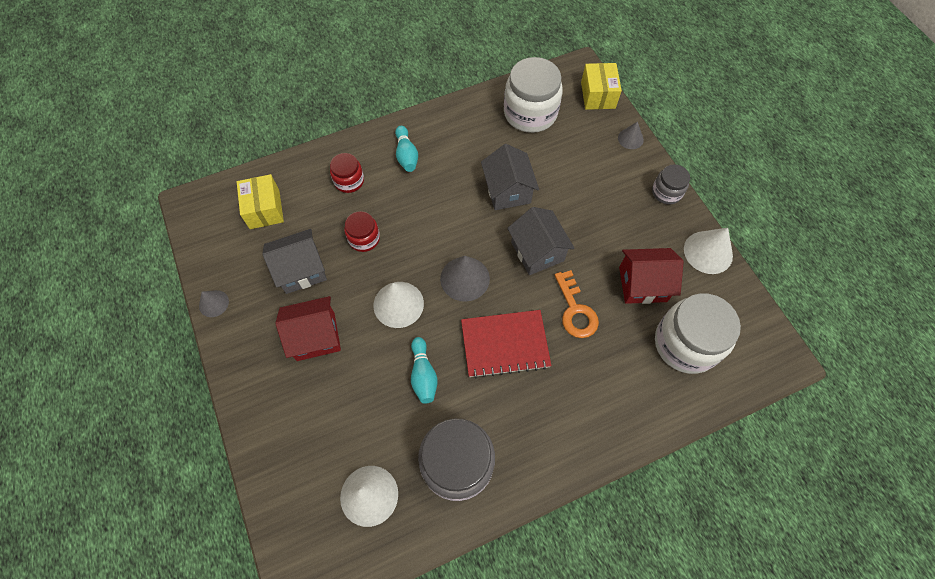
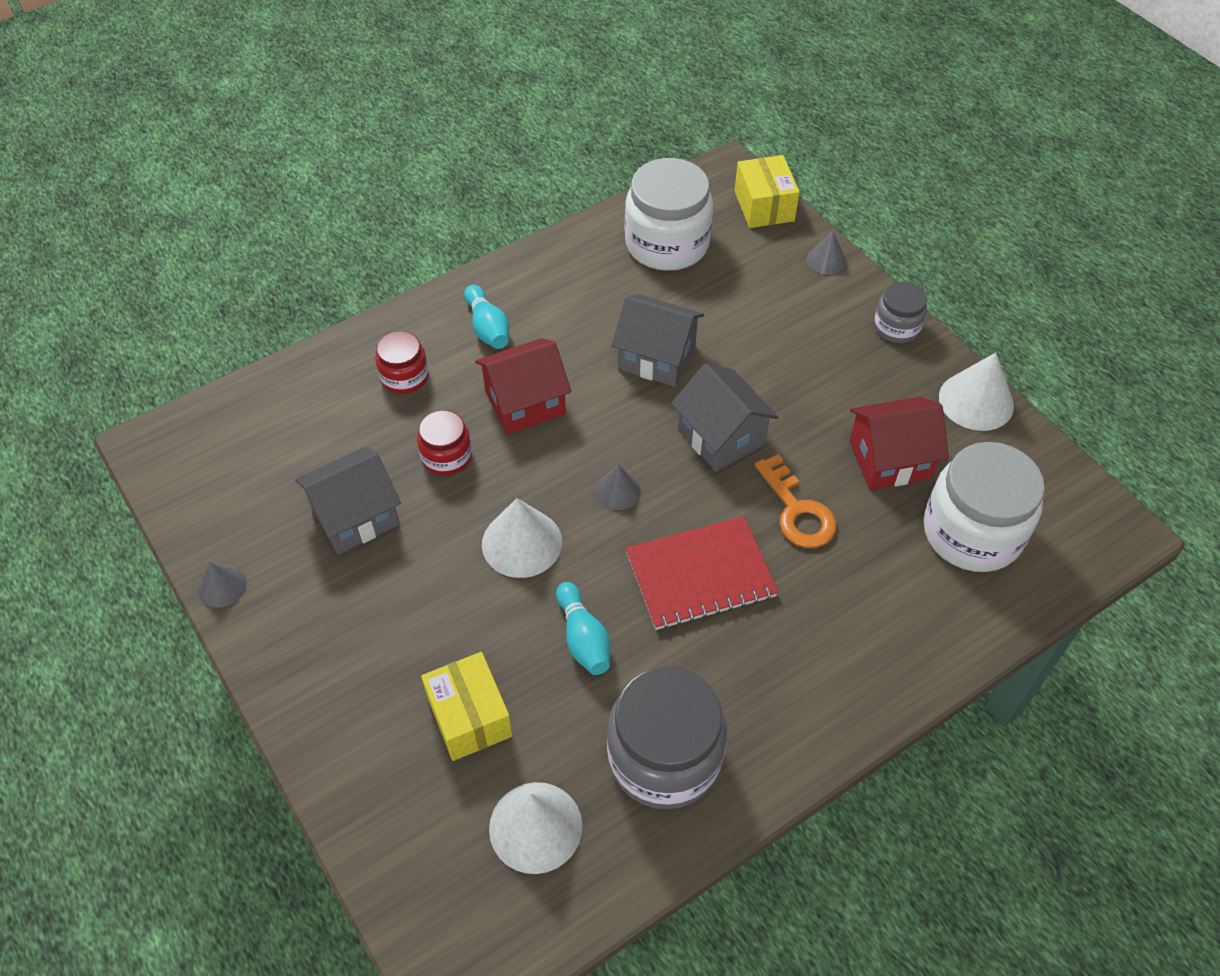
camera: 10 degrees left, 10 degrees down
yellow box [237,174,284,229] -> yellow box moved to [421,652,513,761]
red house [275,296,341,361] -> red house moved to [475,338,571,435]
grey cone [440,256,490,302] -> grey cone [595,465,641,510], size x0.58
grey house [481,144,539,210] -> grey house turned 45 degrees counterclockwise [611,294,704,387]

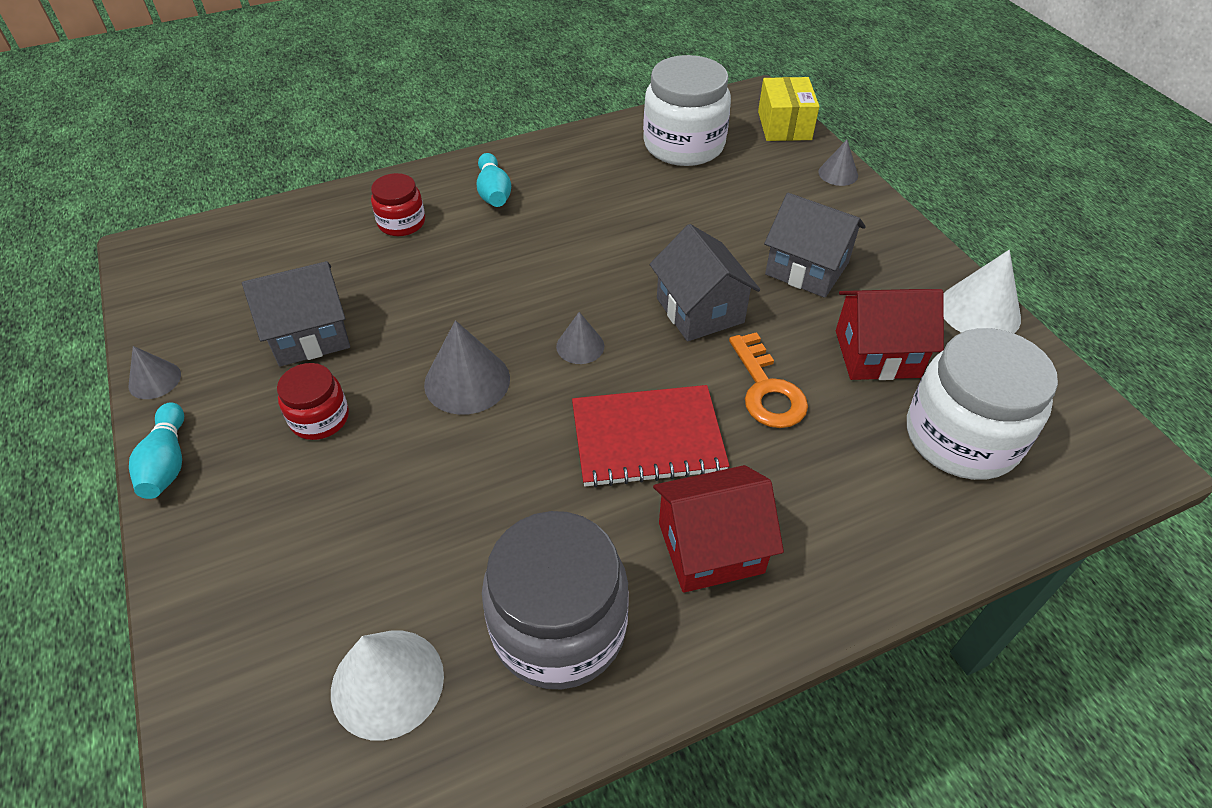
camera: 10 degrees right, 5 degrees down
red jar [417,410,472,476] -> red jar moved to [277,363,349,440]
yellow box [421,652,513,761] -> none
red house [475,338,571,435] -> red house moved to [653,465,784,593]
white cone [482,498,562,578] -> grey cone [424,320,510,415]
turquoise bowling pin [556,582,610,675] -> turquoise bowling pin moved to [129,402,184,499]
grey house [611,294,704,387] -> grey house moved to [764,193,866,298]
grey jar [874,282,927,343] -> none

